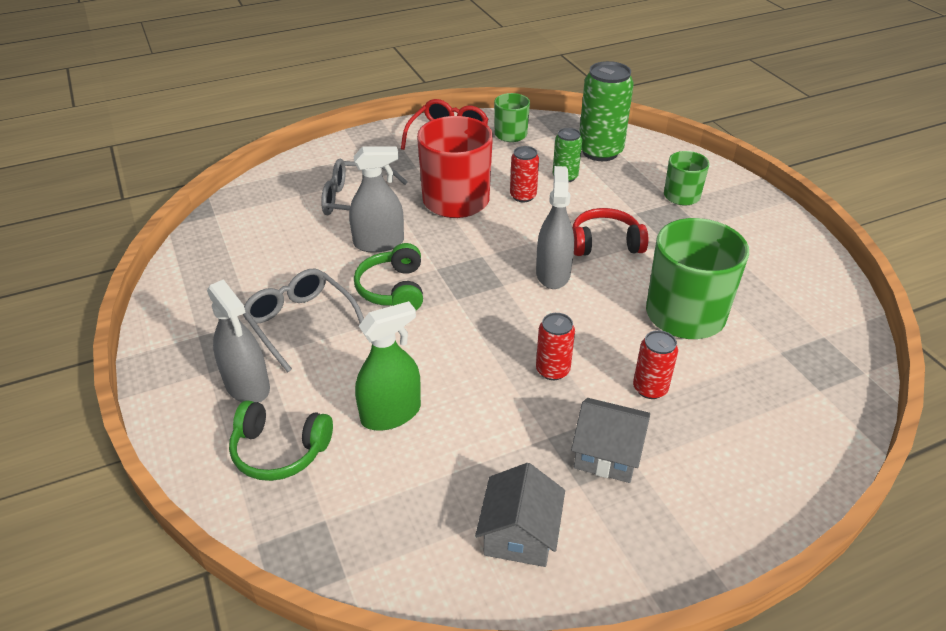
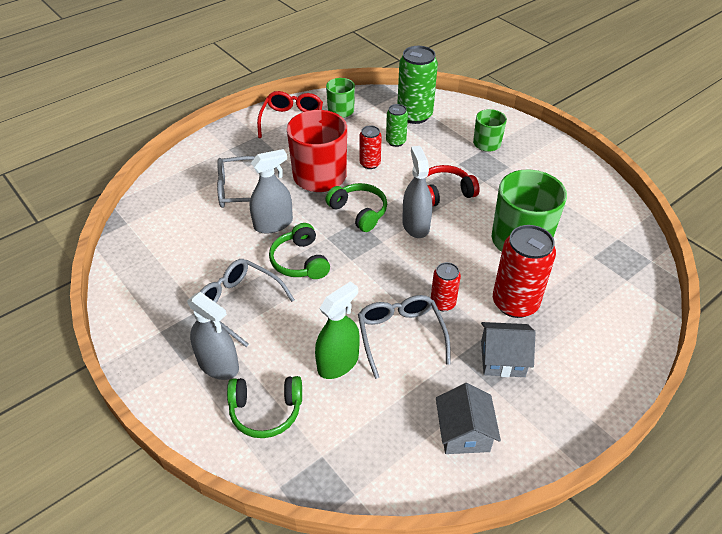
camera: 15 degrees left, 5 degrees up
red can [633,330,678,399] -> red can [493,225,556,318], size x1.84
none -> green headphones [325,183,387,232]
none -> grey glasses [358,295,451,379]

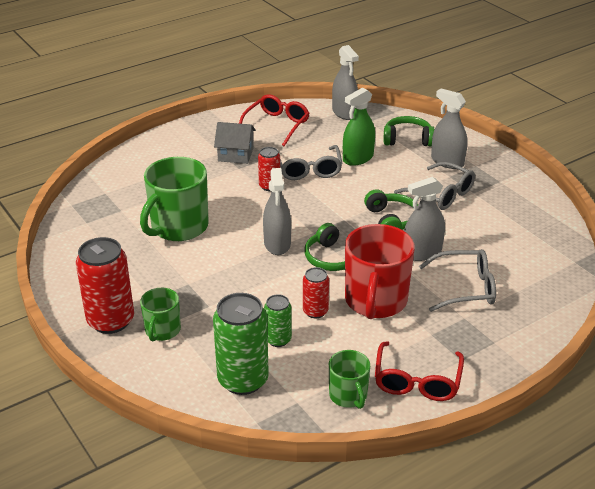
camera: 175 degrees left, 10 degrees down
red headphones [425,165,480,207] -> none
grey house [436,383,501,454] -> red glasses [239,94,310,146]
red can [493,225,556,318] -> red can moved to [76,237,134,334]
none -> grey spray bottle [332,45,359,120]

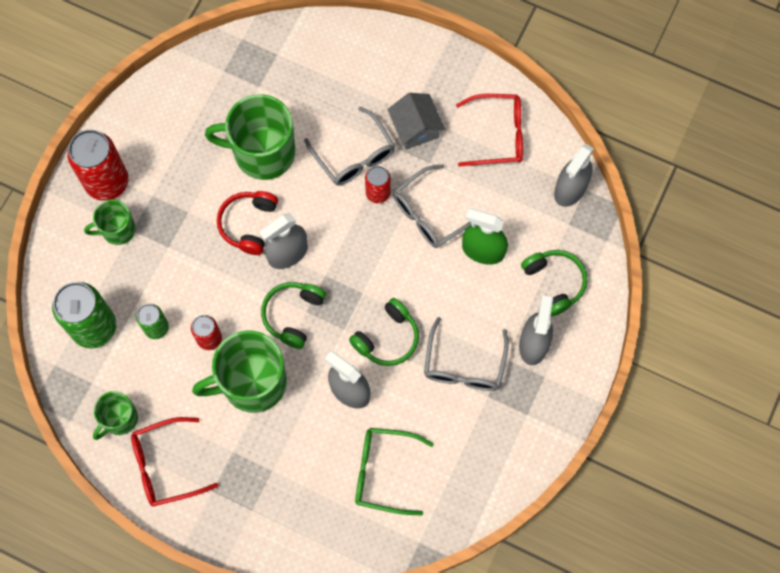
camera: 60 degrees right, 35 degrees up
red mug [345,224,415,319] -> green mug [192,331,287,413]
grey glasses [419,249,496,312] -> grey glasses moved to [304,107,395,186]
none -> red headphones [217,191,278,255]
none -> green glasses [355,428,434,515]

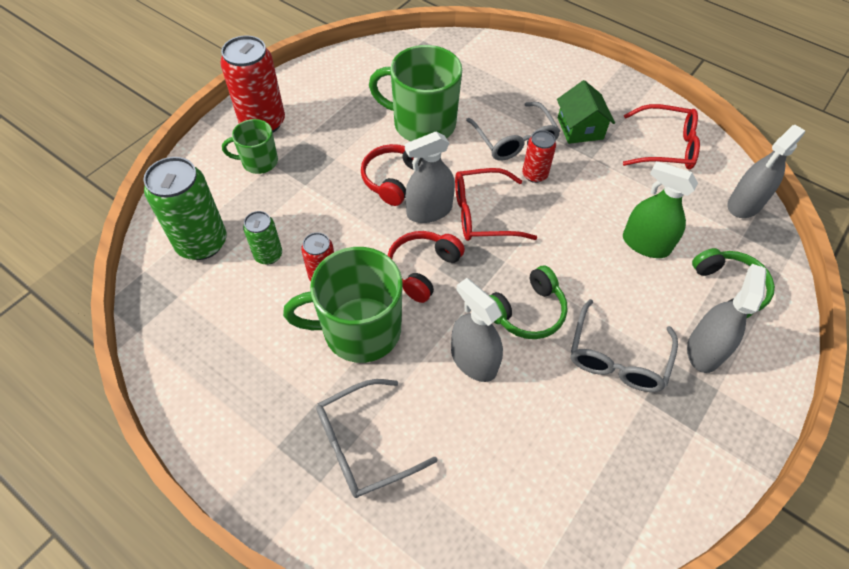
camera: 10 degrees right, 15 degrees down
green mug [93,391,138,440] -> none
red glasses [131,417,218,507] -> red glasses moved to [455,168,537,241]
green headphones [261,282,326,349] -> red headphones [387,231,465,303]
green glasses [355,428,434,515] -> none
grey house [387,93,445,150] -> green house [557,80,615,144]
grey glasses [393,164,472,248] -> grey glasses moved to [316,379,438,498]

